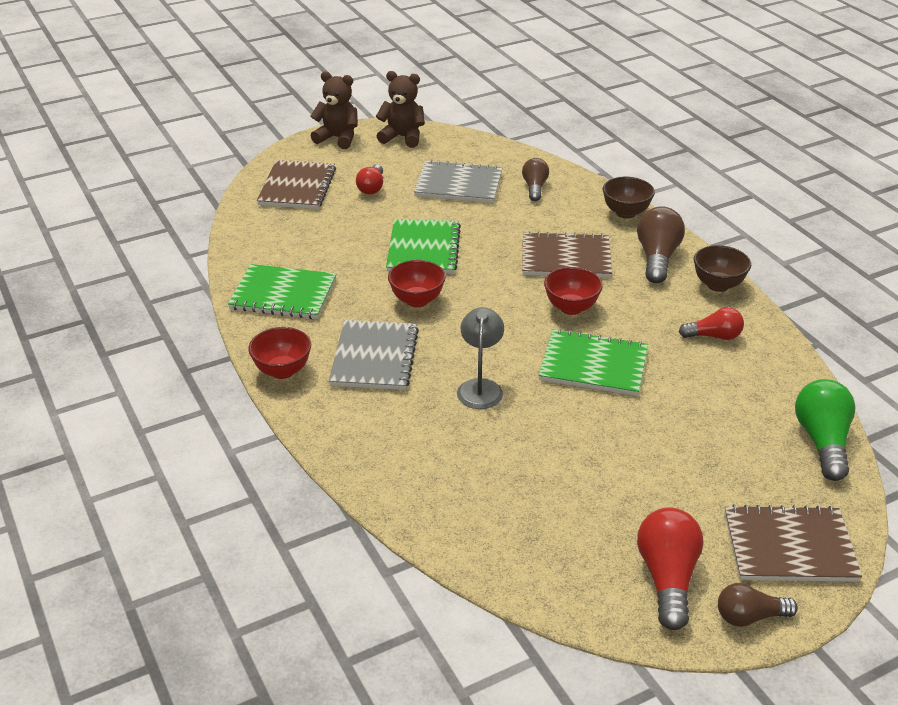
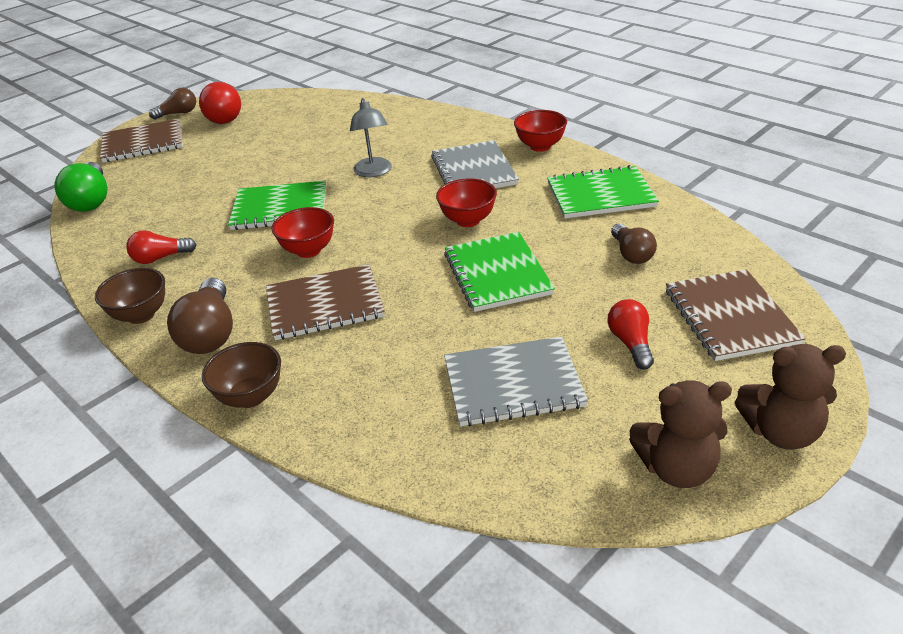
camera: 165 degrees right, 0 degrees up
brown light bulb [522,158,549,201] -> brown light bulb moved to [611,223,657,264]

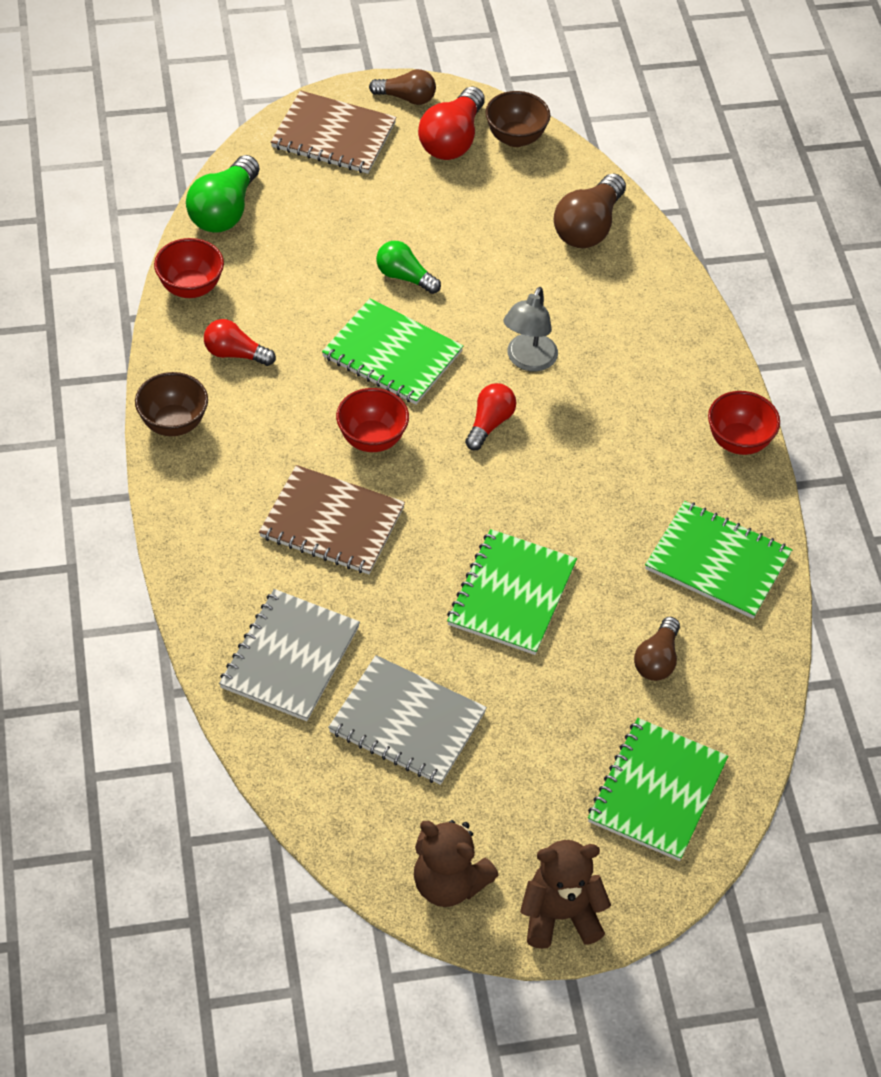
camera: 30 degrees right, 15 degrees up
brown light bulb [167,278,233,354] -> brown light bulb moved to [554,173,626,248]
brown bowl [202,342,281,408] -> brown bowl moved to [485,91,550,147]
grey notebook [431,140,519,188] -> grey notebook moved to [219,589,360,721]
red bowl [436,178,497,227] -> red bowl moved to [154,238,224,298]
red light bulb [608,299,654,369] -> red light bulb moved to [465,383,516,450]
brown notebook [666,269,806,361] -> green notebook [588,718,728,861]
brown teddy bear [735,344,846,450] -> brown teddy bear turned 135 degrees clockwise [520,840,611,949]
none -> green light bulb [376,241,441,294]

